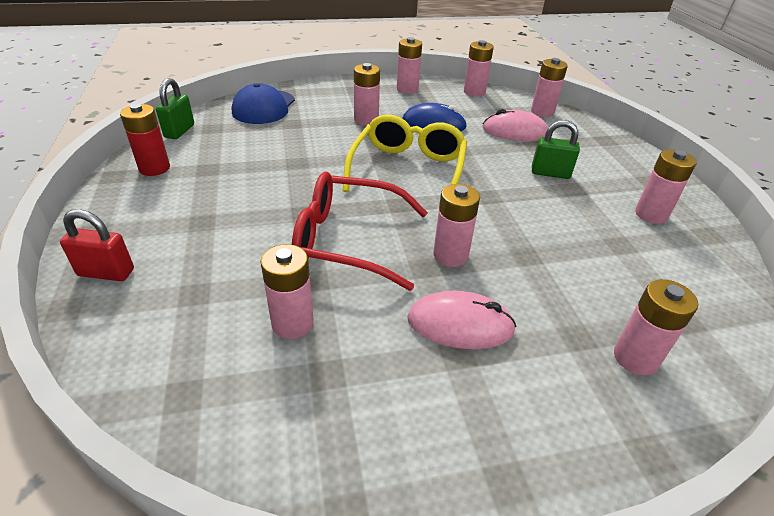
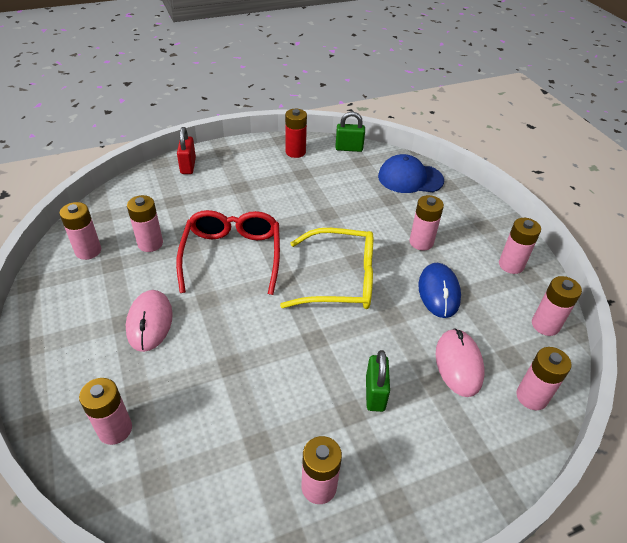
camera: 80 degrees right, 5 degrees up
pink battery [433,184,480,267] -> pink battery moved to [59,202,101,260]

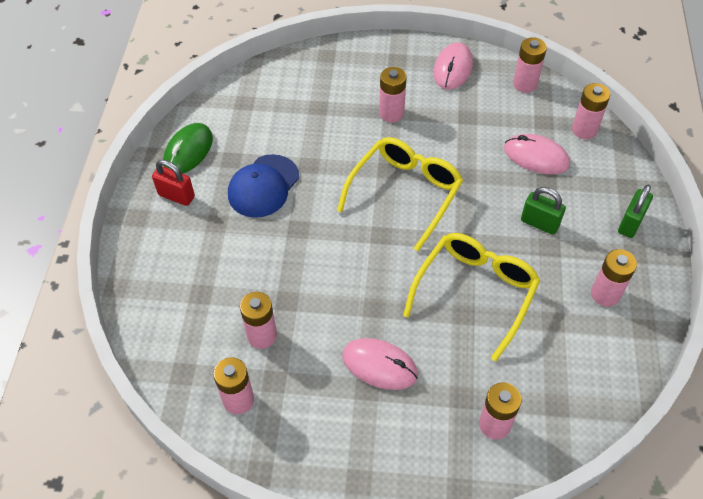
camera: 60 degrees left, 10 degrees up
red glasses [176,210,280,295] -> none
red padlock [177,127,196,174] -> red padlock moved to [152,160,195,206]
red battery [285,109,307,158] -> green mouse [163,123,213,174]
green padlock [335,112,365,152] -> green padlock moved to [618,185,653,238]
blue cap [378,154,444,193] -> blue cap moved to [228,154,299,218]
blue mouse [418,263,461,318] -> none
pink battery [499,218,541,274] -> pink mouse [434,42,473,90]
none -> yellow glasses [403,233,540,361]

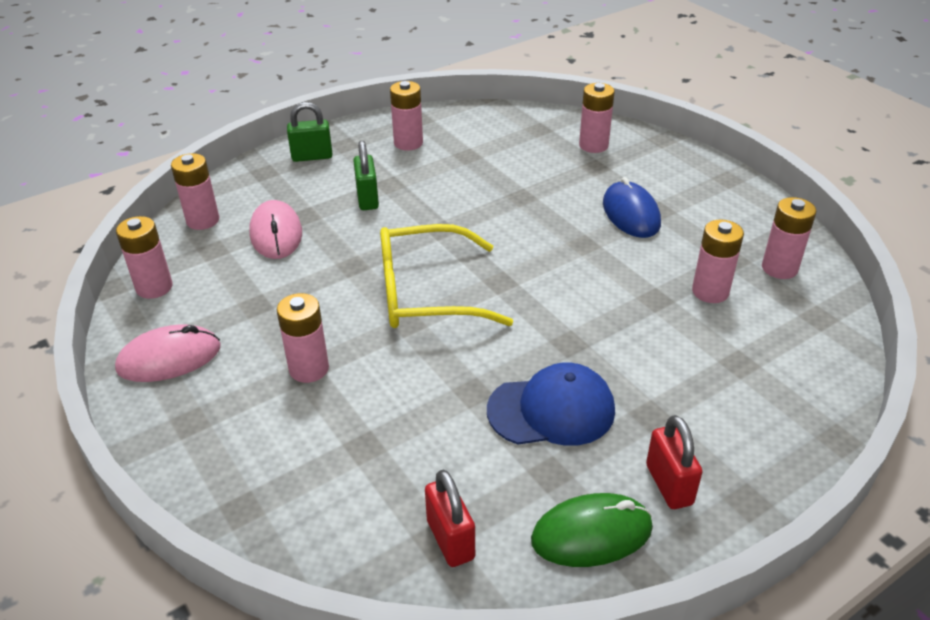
camera: 130 degrees left, 15 degrees down
pink mouse [342,338,418,390] -> blue mouse [603,177,661,238]
yellow glasses [403,233,540,361] -> none
none -> red padlock [425,470,475,567]

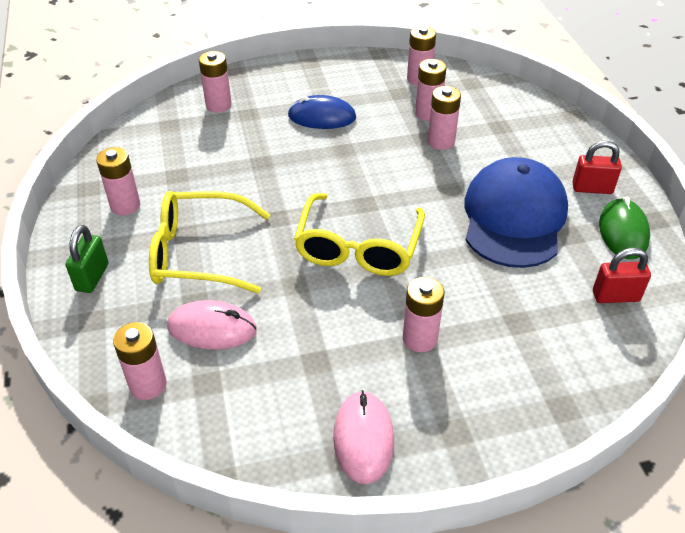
camera: 70 degrees left, 5 degrees up
pink battery [116,216,173,299] -> pink battery moved to [428,86,461,150]
green padlock [353,141,379,210] -> yellow glasses [149,191,270,293]
blue cap [487,362,615,446] -> blue cap [464,157,568,268], size x1.51

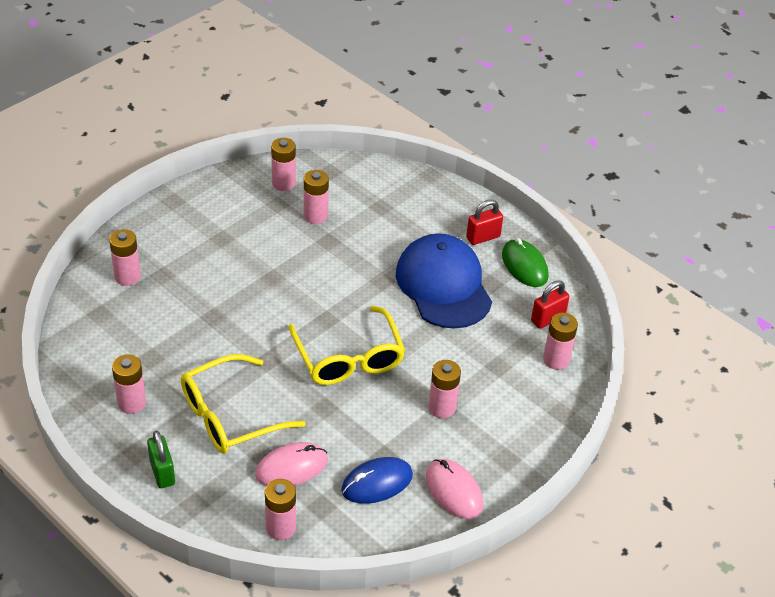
camera: 35 degrees left, 0 degrees up
blue mouse [288,95,356,129] -> blue mouse moved to [341,457,413,504]
pink battery [428,86,461,150] -> pink battery moved to [543,313,578,370]

